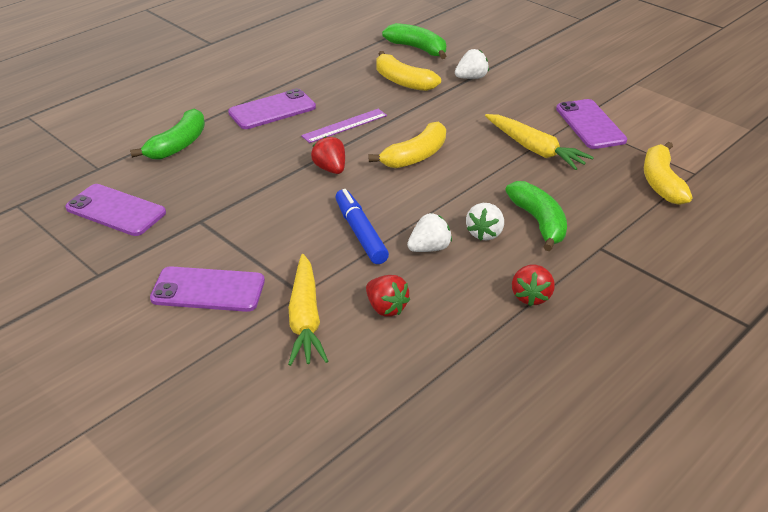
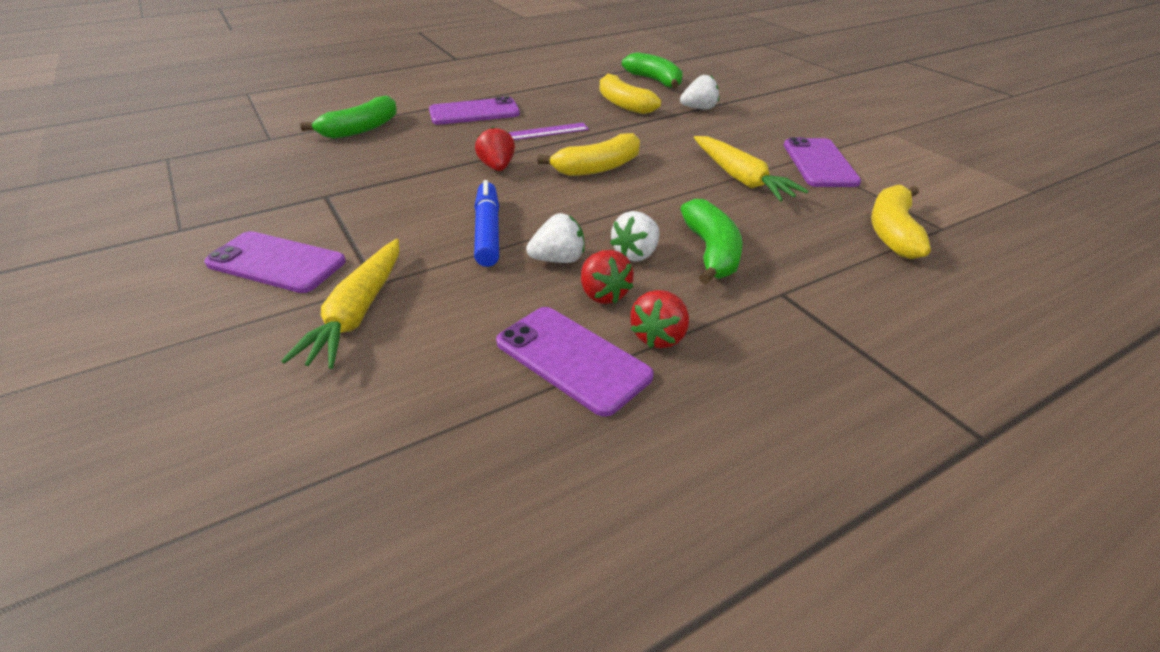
camera: 15 degrees right, 0 degrees up
purple phone [65,184,166,236] -> purple phone moved to [496,307,654,417]
red strawberry [366,275,410,317] -> red strawberry moved to [581,250,634,304]

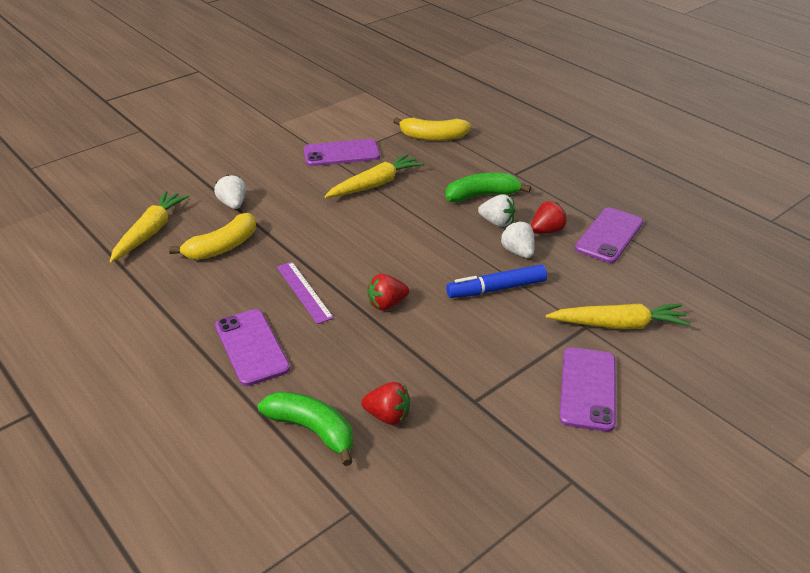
camera: 100 degrees left, 0 degrees up
yellow banana [537,133,640,176] -> none
green banana [622,52,683,88] -> yellow carrot [110,191,189,262]
red strawberry [630,290,689,349] -> red strawberry moved to [361,382,410,425]

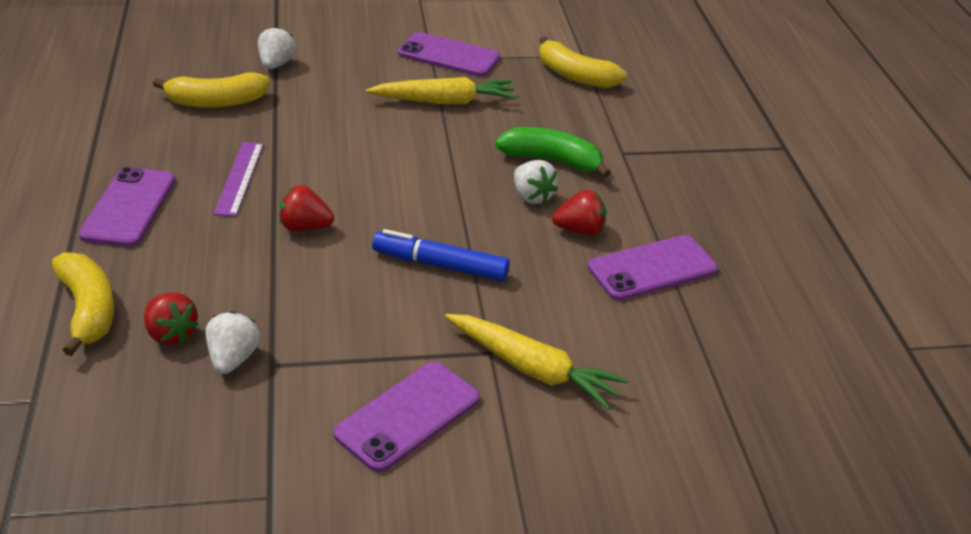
camera: 30 degrees right, 0 degrees up
yellow carrot [110,191,189,262] -> none
green banana [258,392,353,466] -> yellow banana [52,252,114,356]
white strawberry [500,221,535,258] -> white strawberry moved to [206,311,260,374]

